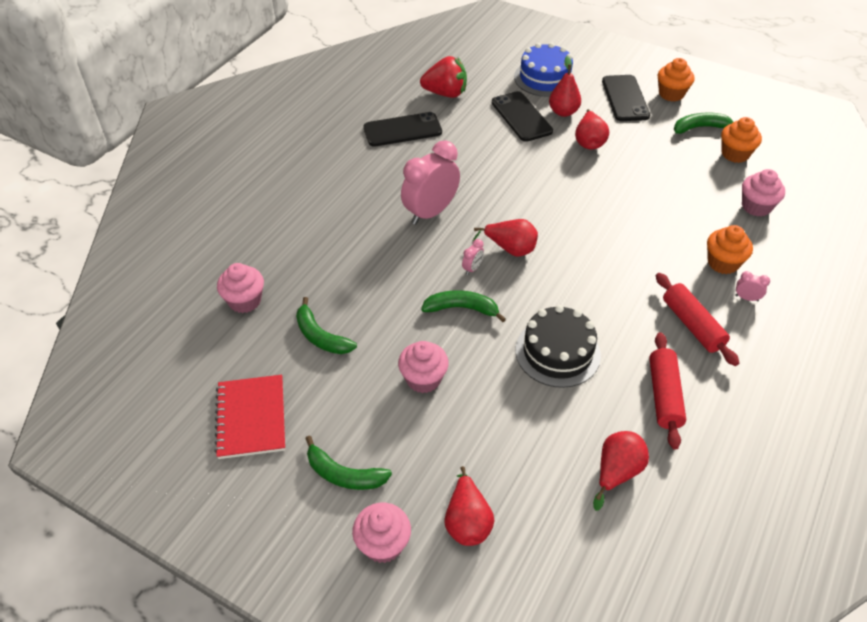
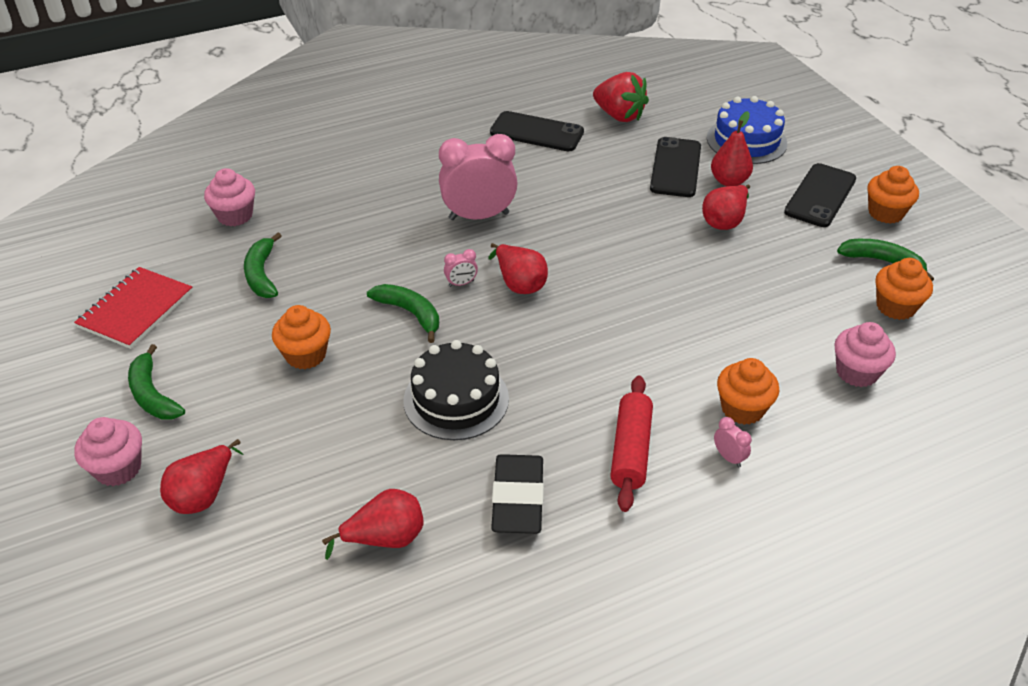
camera: 35 degrees right, 5 degrees down
pink cupcake [398,341,449,393] -> orange cupcake [272,305,331,369]
red rolling pin [649,332,686,450] -> black eraser [491,454,544,534]

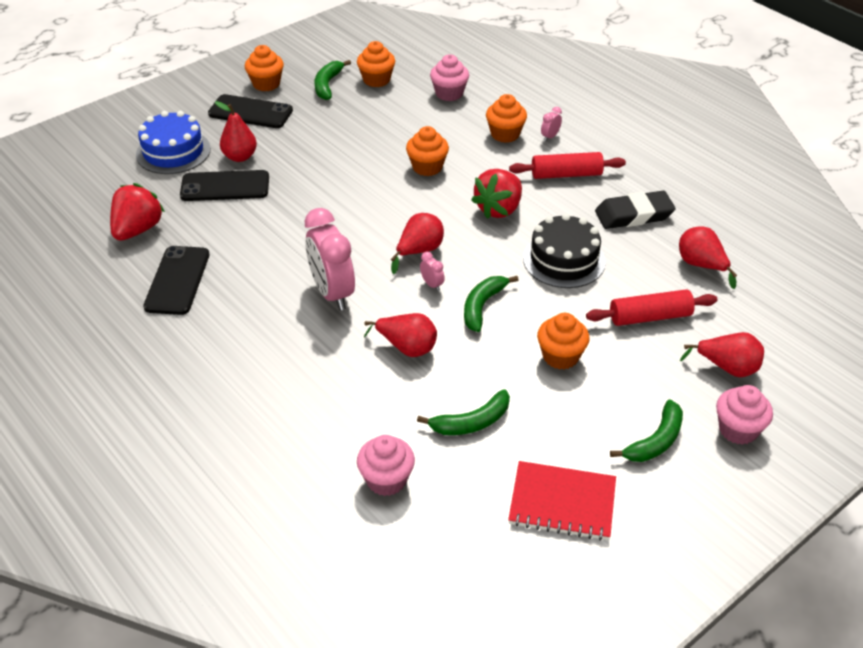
camera: 105 degrees left, 0 degrees up
red pear [702,185,750,230] -> red pear moved to [364,313,437,357]
none -> orange cupcake [406,126,449,176]
none -> red strawberry [471,169,522,219]
none -> red rolling pin [586,289,717,326]

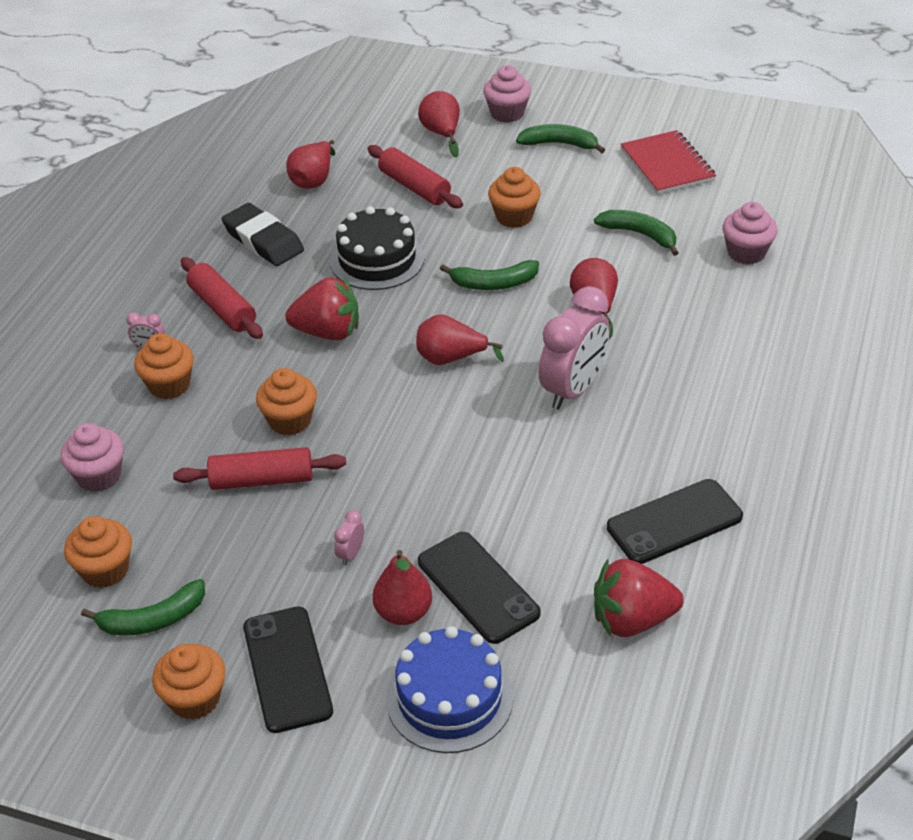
camera: 120 degrees left, 0 degrees up
pink clock [420,252,445,291] -> pink clock moved to [334,510,364,565]
none -> red rolling pin [173,447,346,490]

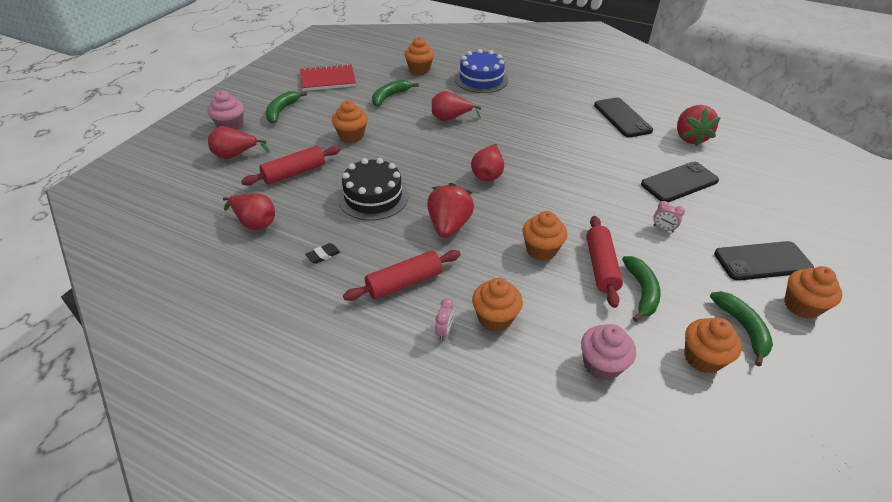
camera: 85 degrees left, 0 degrees up
black eraser [222,203,304,266] -> black eraser [305,243,340,264], size x0.44
red pear [373,550,432,625] -> none
blue cake [386,626,513,753] -> blue cake moved to [455,49,508,93]
green banana [440,260,539,290] -> green banana moved to [622,256,661,322]
pink clock [539,286,610,410] -> none
pink cupcake [722,202,778,264] -> orange cupcake [404,37,434,75]

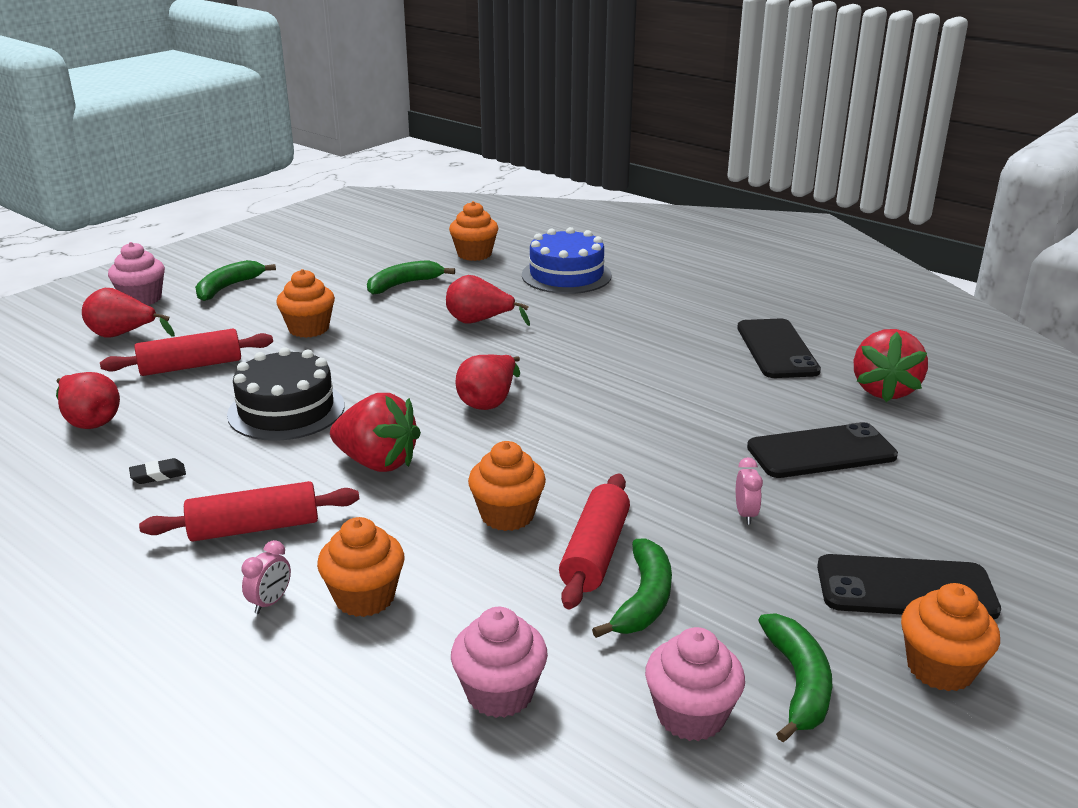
camera: 15 degrees right, 15 degrees down
red notebook [300,64,356,91] -> none
red strawberry [427,183,474,238] -> red strawberry turned 90 degrees clockwise [330,393,421,472]
pink clock [653,201,685,232] -> pink clock turned 135 degrees counterclockwise [736,457,763,524]
orange cupcake [684,318,742,373] -> pink cupcake [645,627,745,741]

